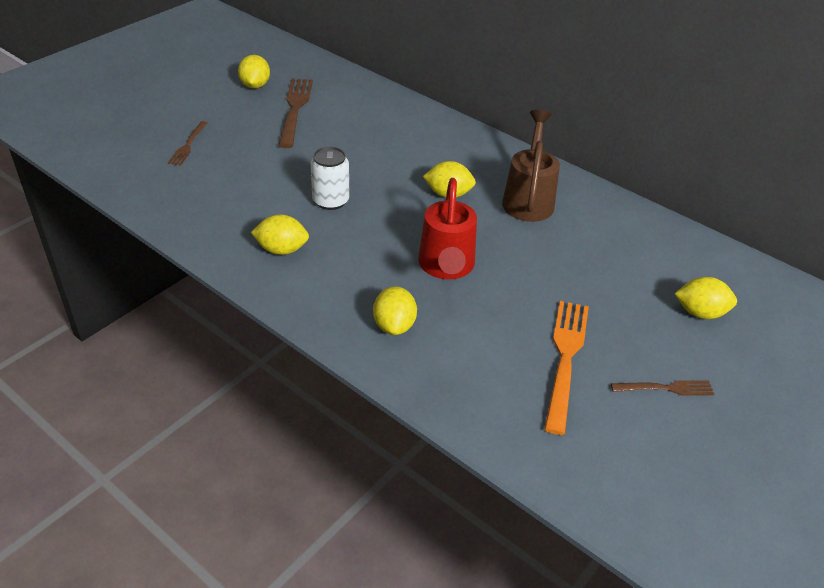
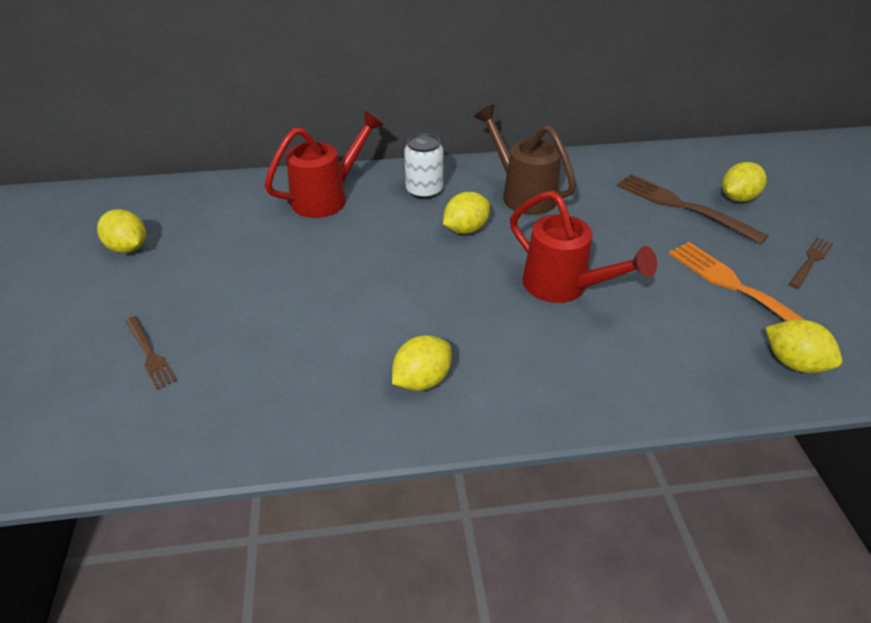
camera: 45 degrees left, 0 degrees up
brown fork [278,78,313,148] -> brown fork moved to [617,174,769,244]
white can [311,146,349,210] -> white can moved to [404,133,443,199]
yellow lemon [373,286,417,335] -> yellow lemon moved to [765,319,842,373]
none -> red watering can [265,111,383,218]

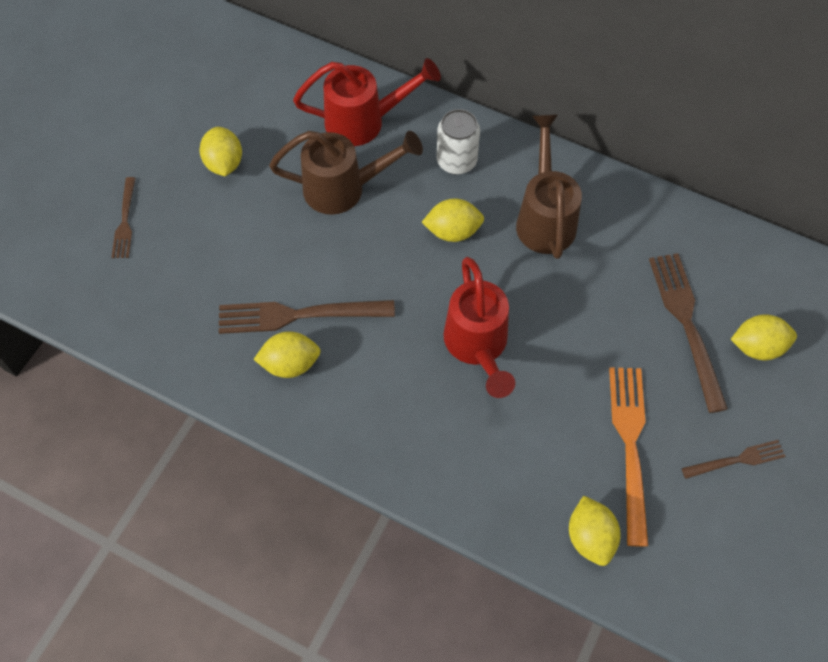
camera: 35 degrees right, 20 degrees up
yellow lemon [97,209,146,253] -> yellow lemon moved to [199,127,242,176]
none -> brown fork [219,300,395,334]
none -> brown watering can [269,131,423,215]

